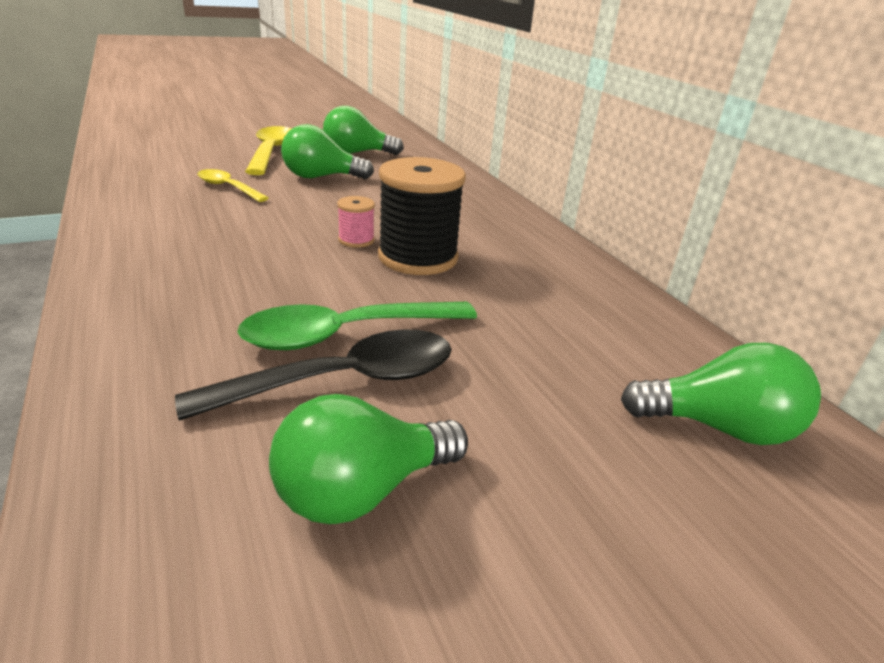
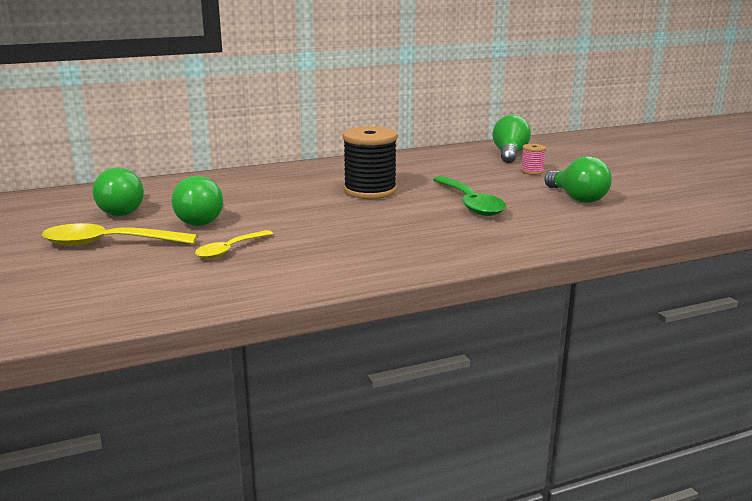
camera: 85 degrees left, 10 degrees down
black spoon [175,329,451,420] -> none
pink spool [337,196,375,248] -> pink spool moved to [521,144,546,175]

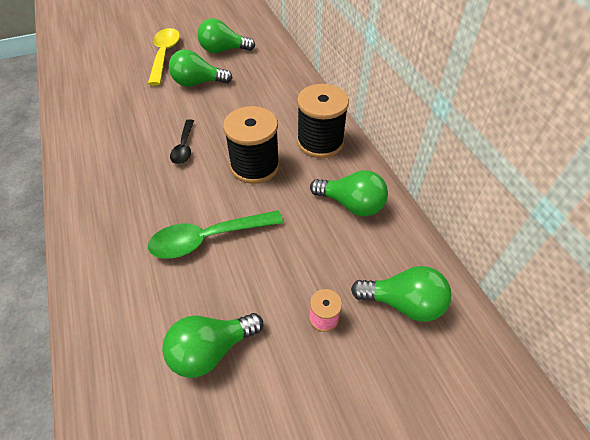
camera: 90 degrees right, 30 degrees up
yellow spoon [195,230,273,259] -> none
none -> black spoon [170,119,194,164]
none -> black spool [297,84,349,158]
none -> green light bulb [310,170,388,216]

